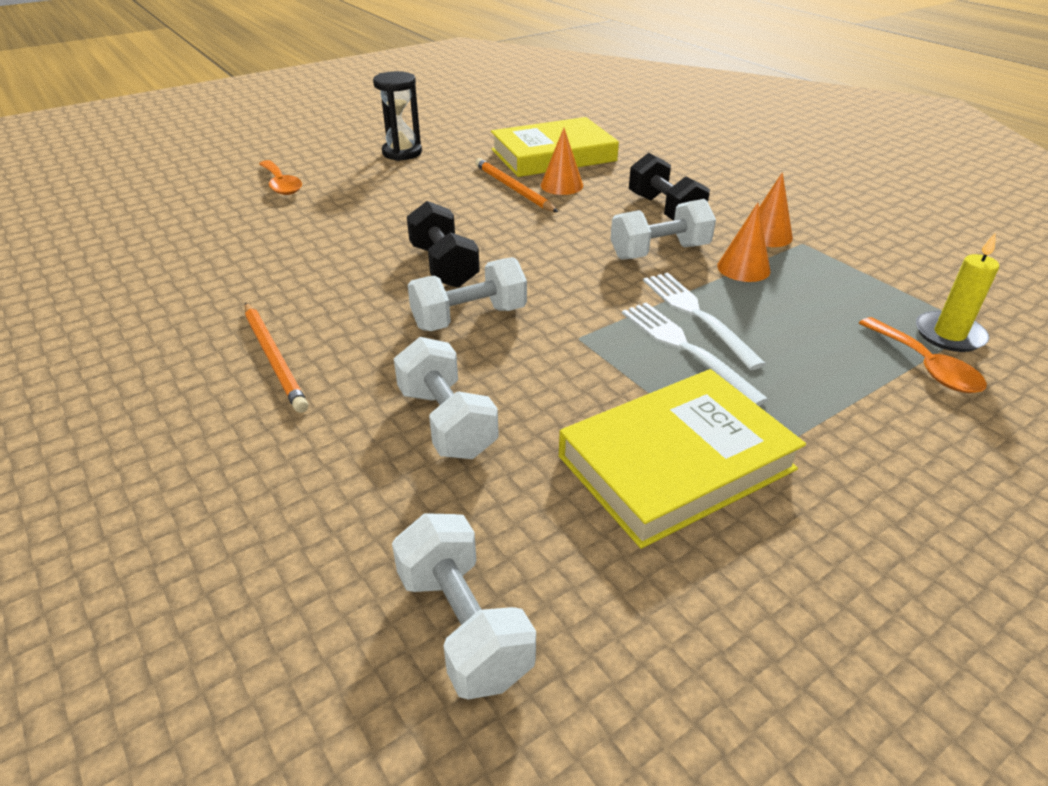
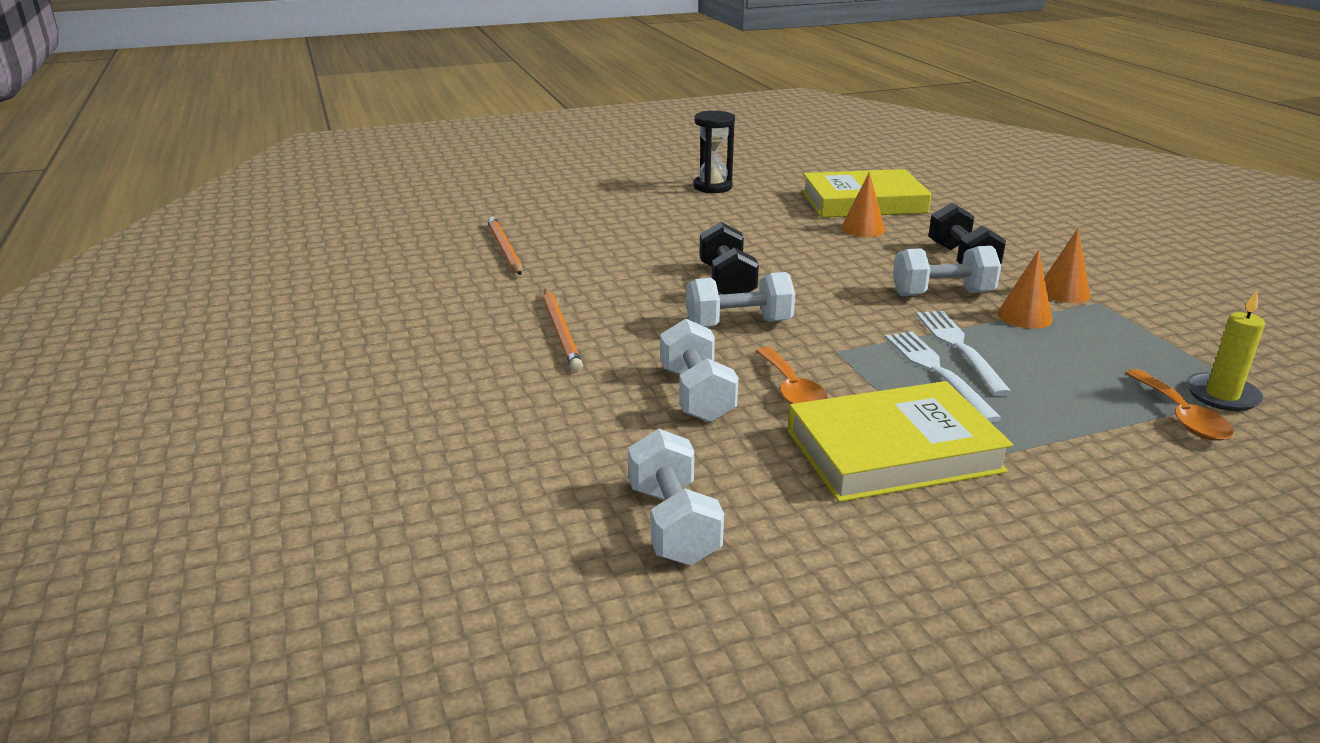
camera: 15 degrees right, 10 degrees down
orange spoon [259,160,302,195] -> orange spoon moved to [756,347,828,404]
orange pencil [475,158,558,212] -> orange pencil moved to [487,216,522,275]

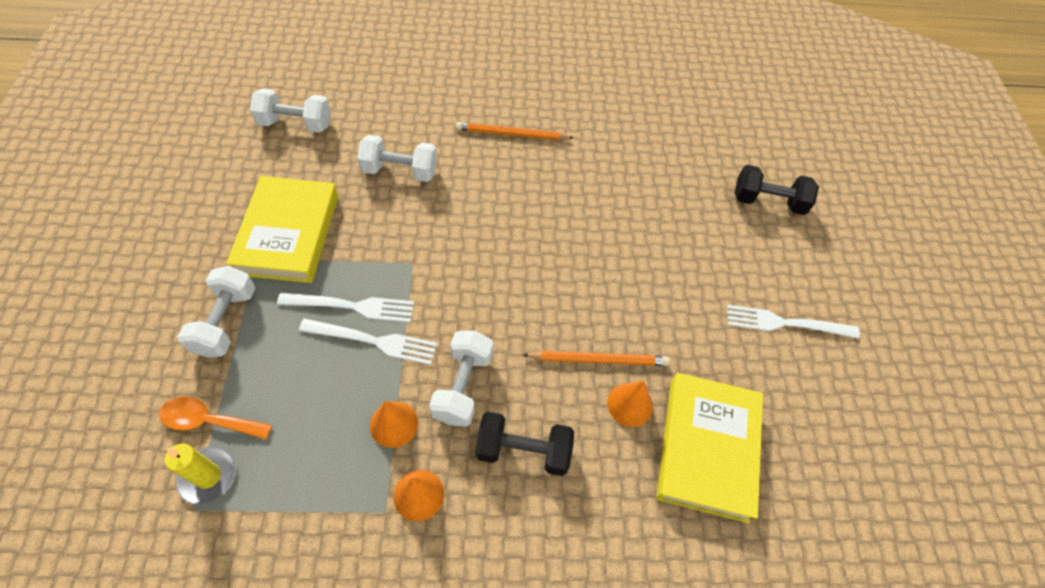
camera: 105 degrees right, 30 degrees up
orange pencil [487,216,522,275] -> orange pencil moved to [523,351,670,366]
white dumbbell [686,272,795,327] -> white dumbbell moved to [177,266,255,358]
black hourglass [694,111,735,193] -> white fork [727,305,860,339]
black dumbbell [699,222,759,294] -> black dumbbell moved to [735,165,819,215]
orange spoon [756,347,828,404] -> none

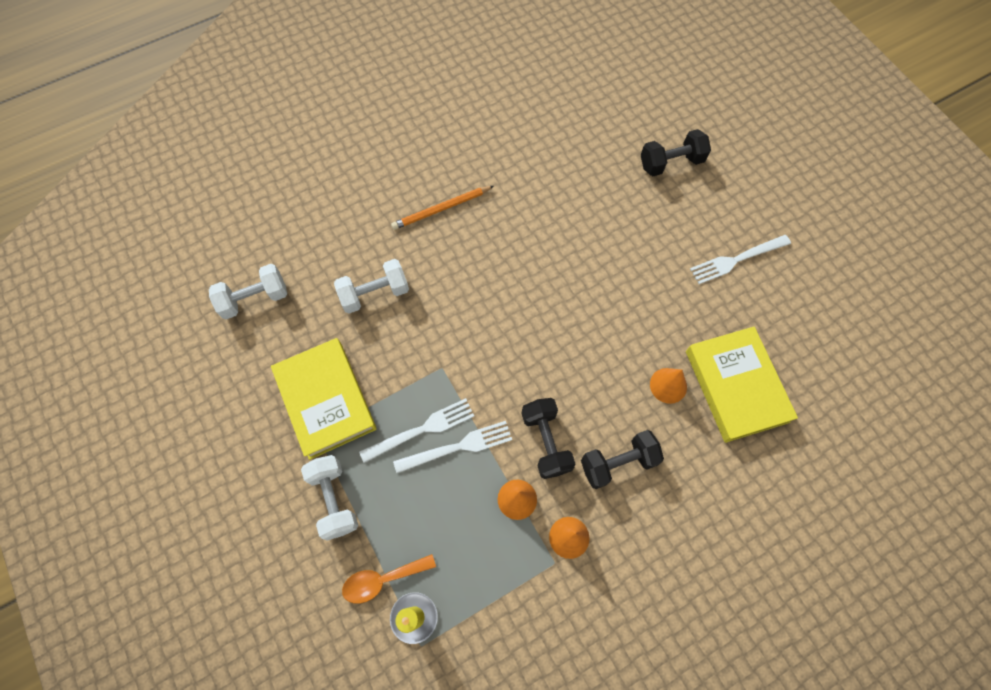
camera: 25 degrees left, 10 degrees up
white dumbbell [429,331,493,427] -> black dumbbell [522,398,575,479]
orange pencil [523,351,670,366] -> none

